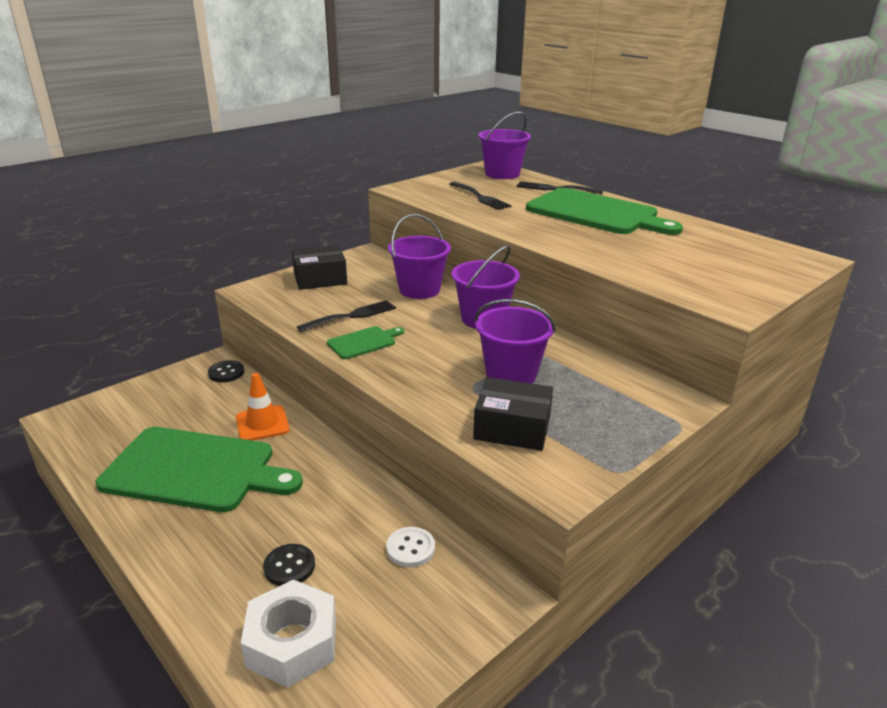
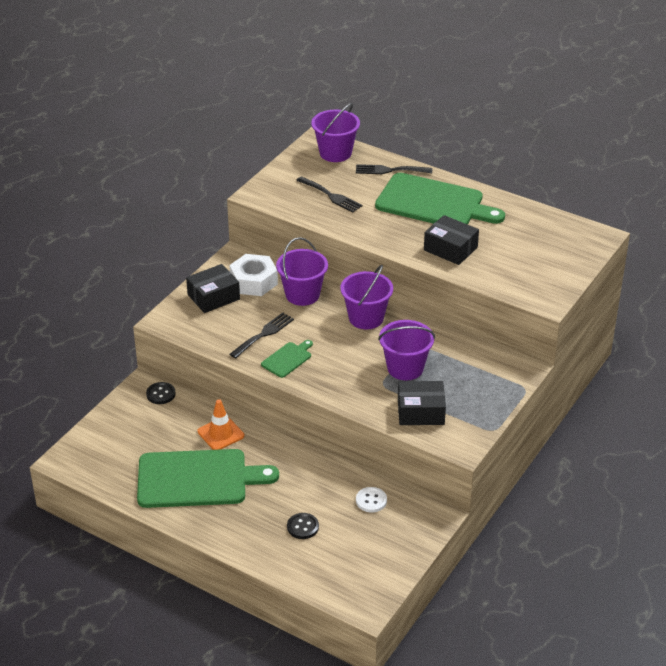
camera: 15 degrees left, 10 degrees up
white nut [241,579,336,688] -> white nut moved to [229,254,278,296]
none -> black box [424,215,479,265]

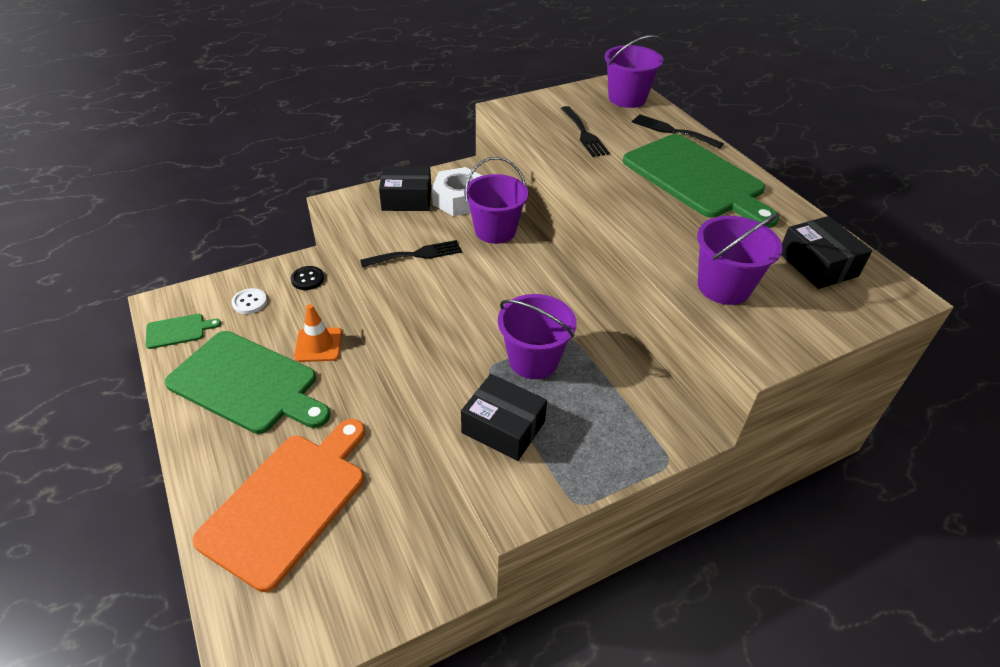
camera: 30 degrees right, 5 degrees up
green cutting board [261,340,313,378] -> green cutting board moved to [146,314,221,349]
black button [287,513,319,539] -> orange cutting board [192,419,365,592]
purple bucket [340,265,393,329] -> purple bucket moved to [697,213,783,305]
white button [356,487,387,512] -> white button moved to [232,288,267,314]
black box [424,215,479,265] -> black box moved to [781,216,872,289]

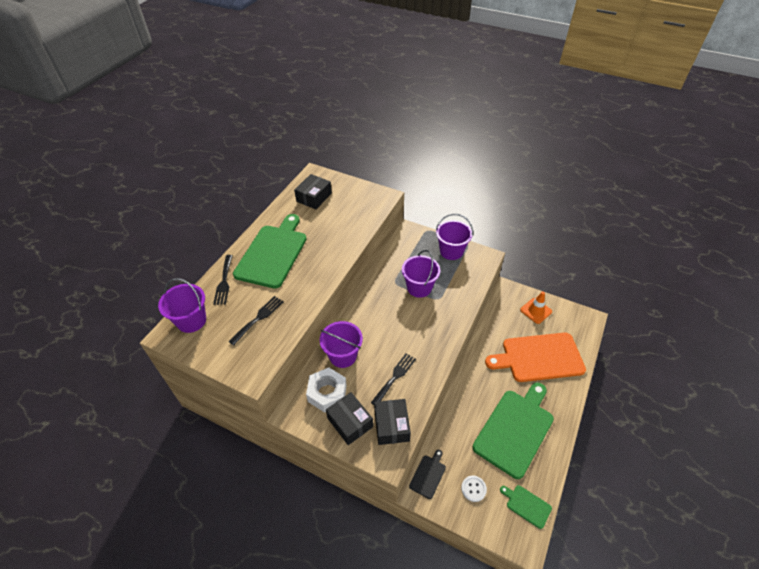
camera: 125 degrees left, 5 degrees up
green cutting board [164,331,330,434] -> green cutting board turned 45 degrees clockwise [472,382,554,479]
black button [291,266,324,290] -> black cutting board [409,450,446,499]
orange traffic cone [294,304,342,362] -> orange traffic cone moved to [520,291,552,324]
black fork [360,240,462,267] -> black fork turned 90 degrees clockwise [371,353,416,405]
black box [461,374,547,461] -> black box moved to [374,399,411,445]
purple bucket [697,213,783,305] -> purple bucket moved to [436,214,473,260]

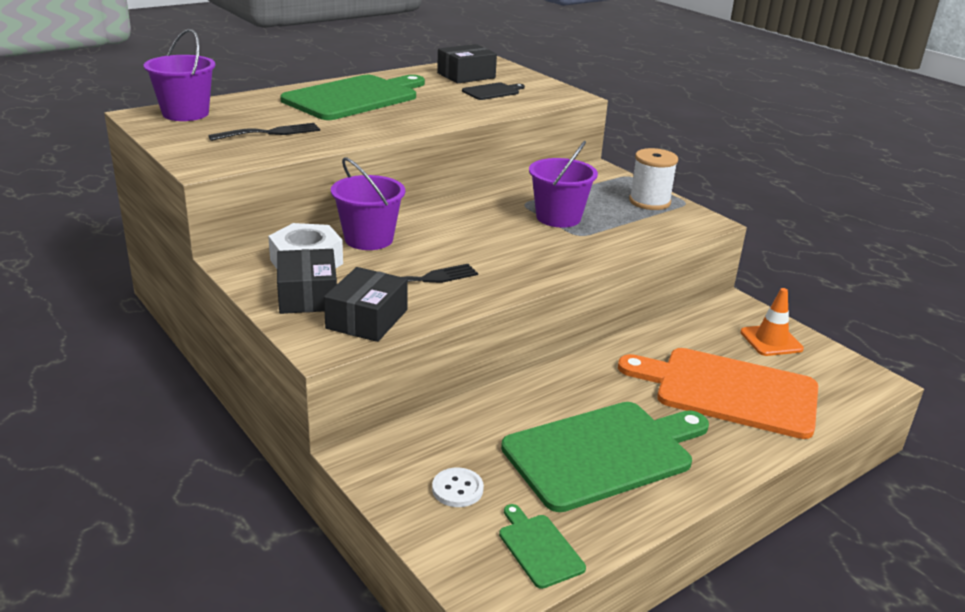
camera: 25 degrees right, 20 degrees down
black fork [213,255,233,305] -> none
black cutting board [409,450,446,499] -> black cutting board moved to [462,82,525,100]
purple bucket [436,214,473,260] -> white spool [629,148,678,210]

